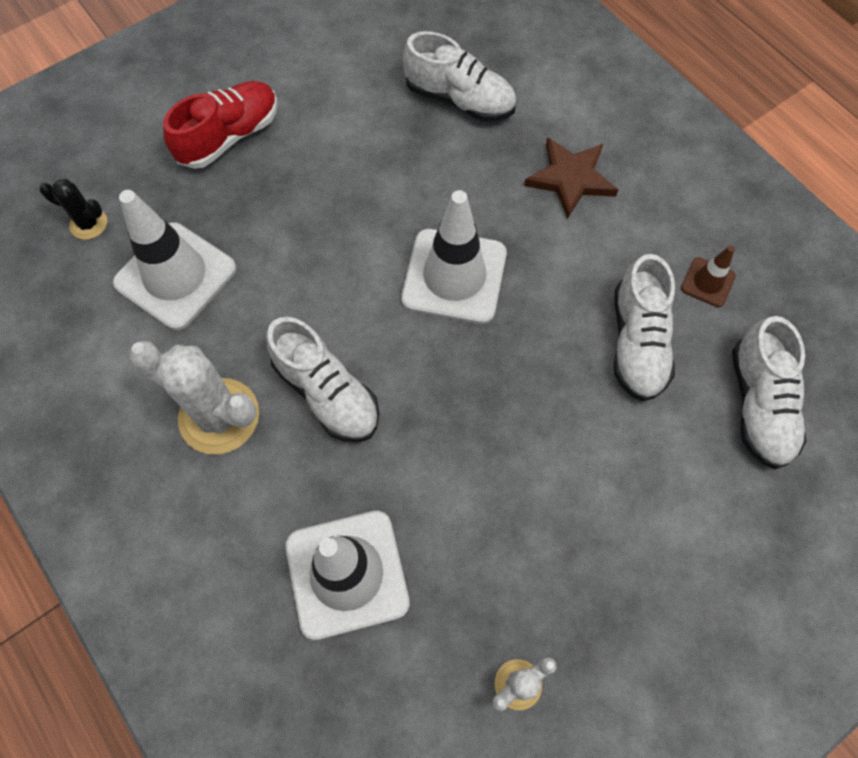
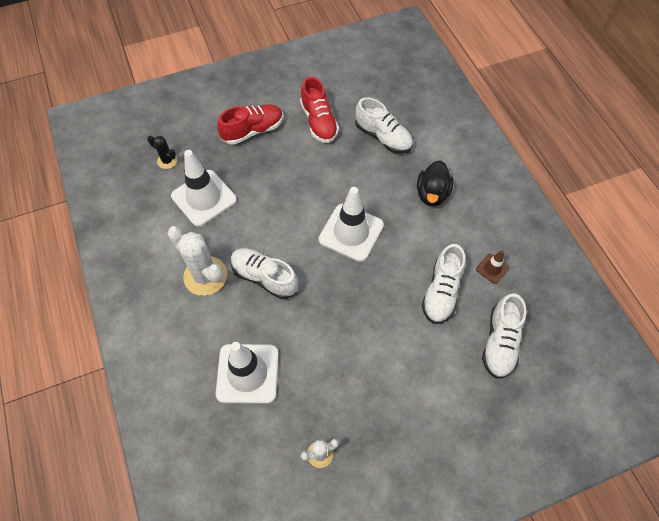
camera: 15 degrees right, 5 degrees down
white shoe [266,317,379,442] -> white shoe turned 150 degrees clockwise [231,248,298,299]
brown star [524,137,618,219] -> black duck [417,160,454,206]
none -> red shoe [300,77,339,143]

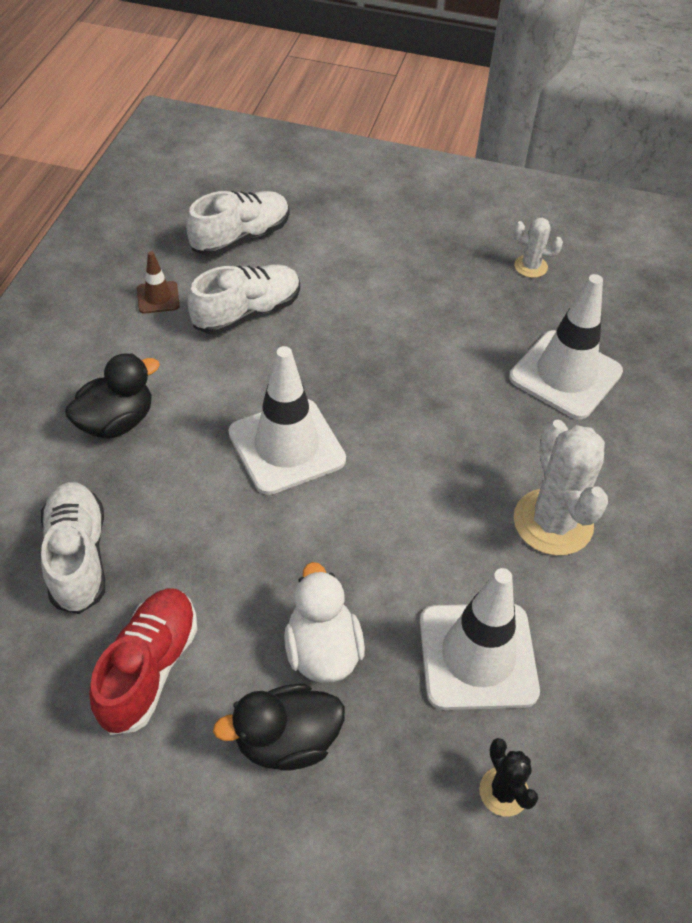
camera: 145 degrees left, 10 degrees down
red shoe [217,104,283,145] -> black duck [213,684,345,770]
white shoe [231,248,298,299] -> none
none -> white duck [284,562,365,683]

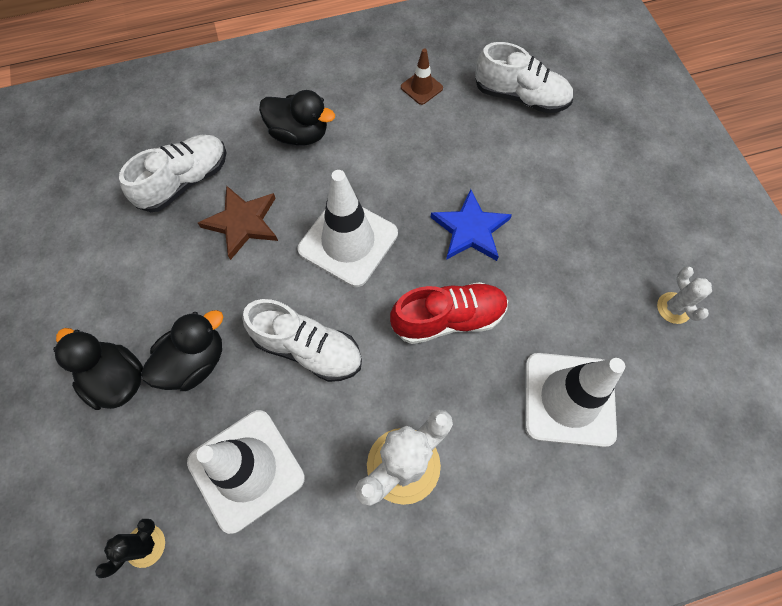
camera: 60 degrees right, 15 degrees up
red shoe [89,588,197,735] -> red shoe moved to [390,282,508,344]
white shoe [188,265,300,335] -> white shoe moved to [242,299,362,382]
white duck [284,562,365,683] -> black duck [141,310,223,391]
none -> brown star [198,185,278,260]
none -> blue star [430,189,512,261]

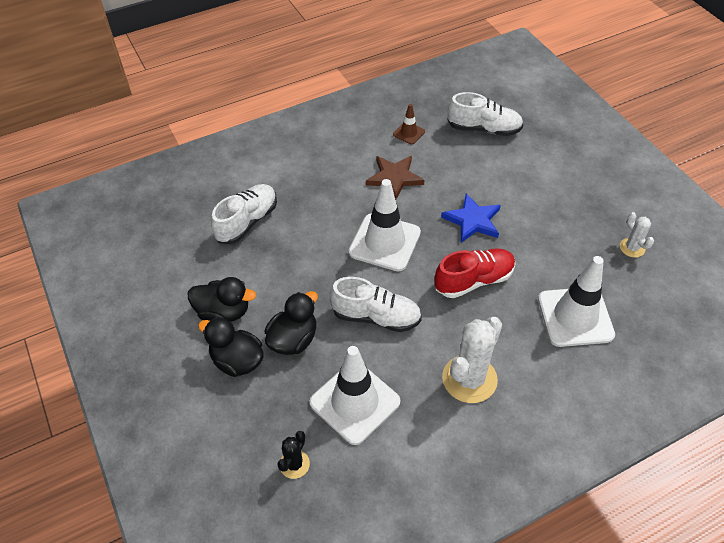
camera: 10 degrees left, 15 degrees down
brown star [198,185,278,260] -> brown star moved to [366,156,424,200]
black duck [259,90,335,146] -> black duck moved to [188,277,256,322]

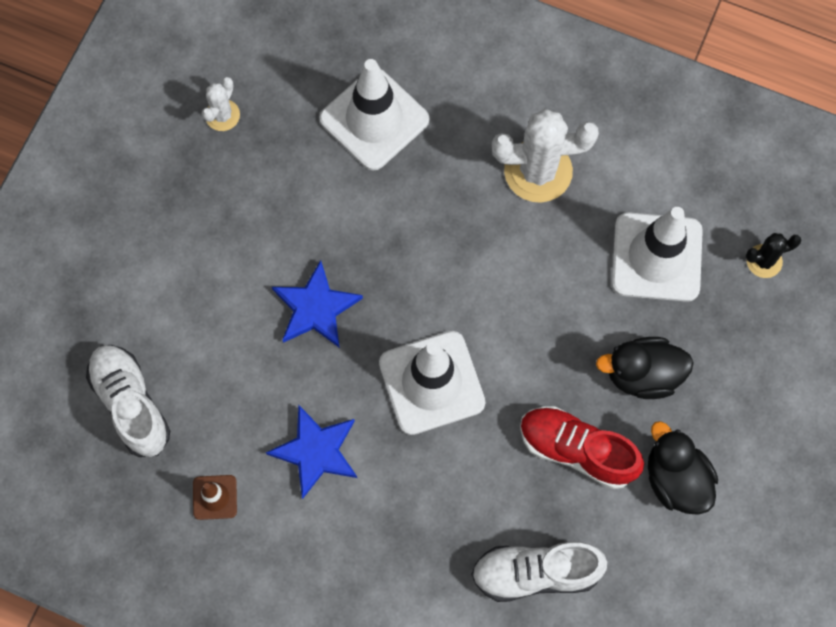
camera: 130 degrees left, 20 degrees up
black duck [198,317,264,377] -> none
white shoe [330,277,422,332] -> none
brown star [366,156,424,200] -> blue star [266,404,357,499]
red shoe [435,248,516,298] -> red shoe moved to [520,406,644,489]

